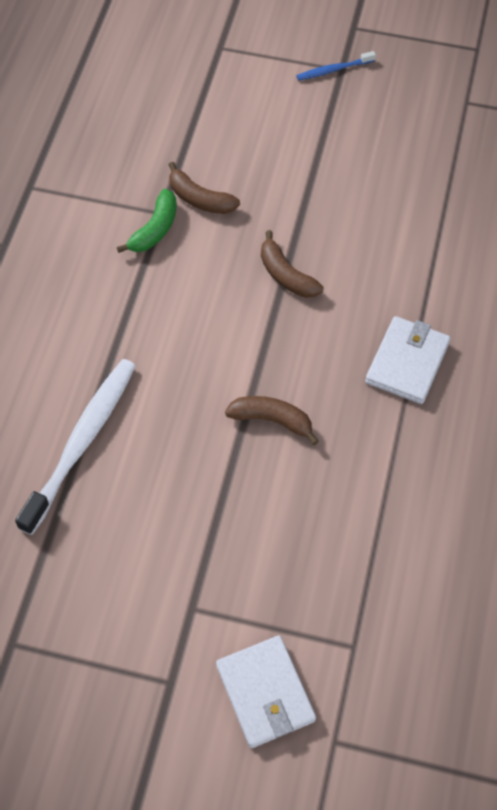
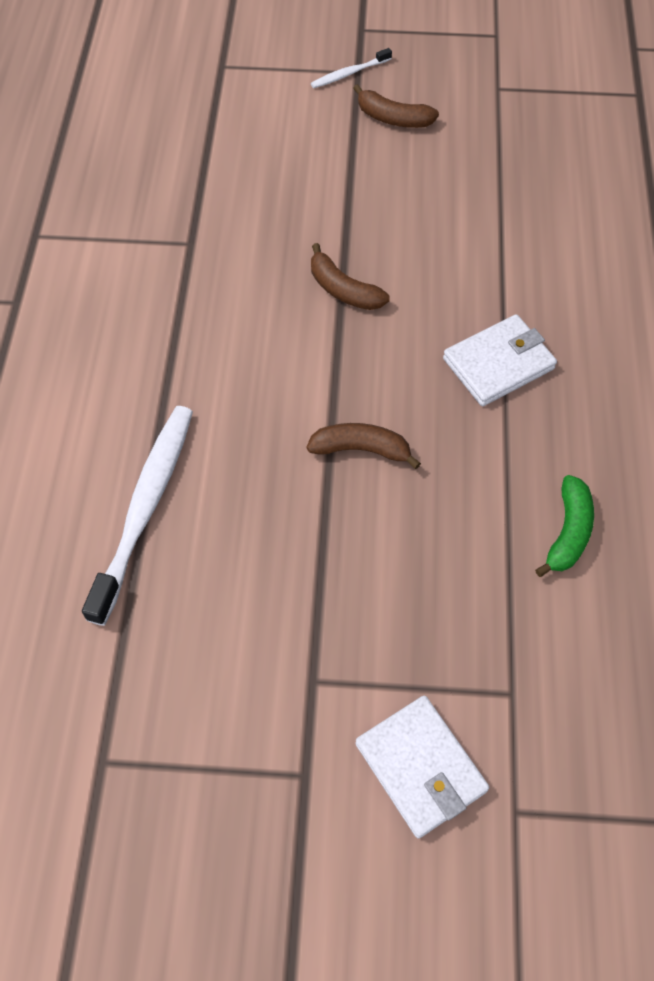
camera: 10 degrees left, 0 degrees up
green banana [117,189,177,253] -> green banana moved to [535,475,594,577]
brown banana [168,162,240,214] -> brown banana moved to [353,84,439,128]
blue toothbrush [296,51,376,81] -> white toothbrush [311,48,392,88]
white wallet [365,316,451,404] -> white wallet turned 45 degrees clockwise [443,314,557,406]

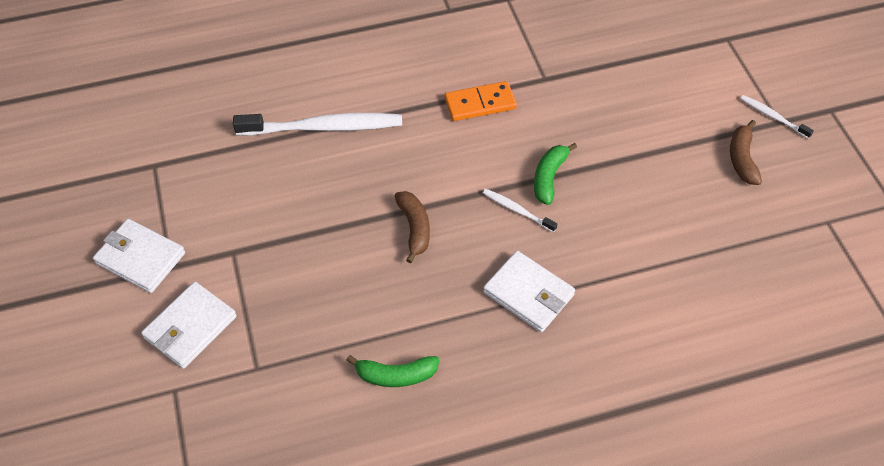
camera: 70 degrees right, 5 degrees down
brown banana [311,243,390,310] -> green banana [534,143,577,205]
none -> white wallet [93,219,185,293]
none -> orange domino [445,81,517,121]
none -> white toothbrush [483,189,557,232]

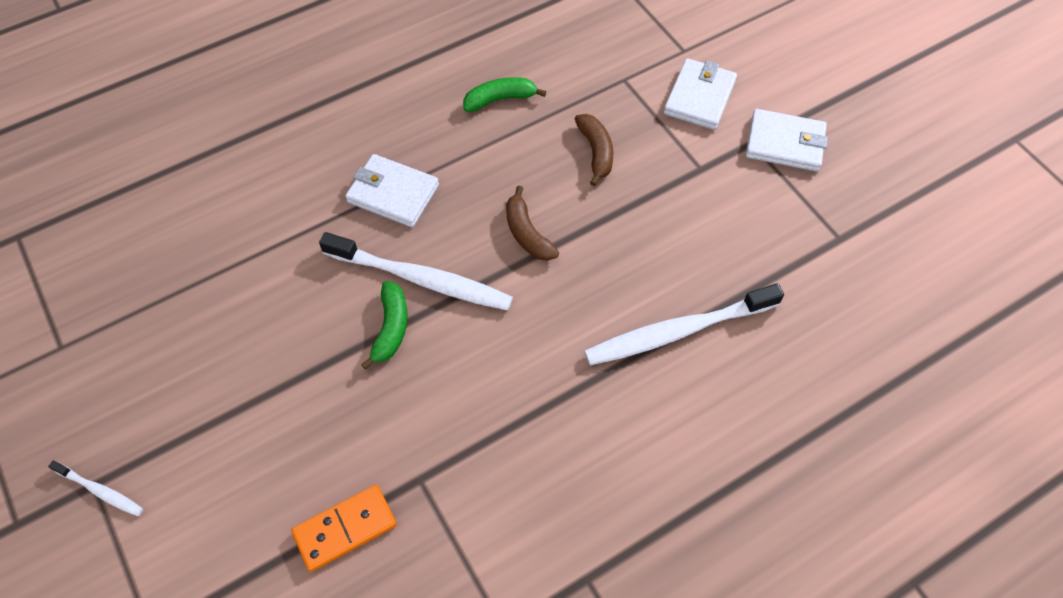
camera: 165 degrees right, 5 degrees up
orange domino [445,81,517,121] -> orange domino moved to [291,485,397,572]
white toothbrush [483,189,557,232] -> white toothbrush [319,232,513,311], size x2.10
brown banana [730,120,762,185] -> brown banana moved to [575,114,613,186]

